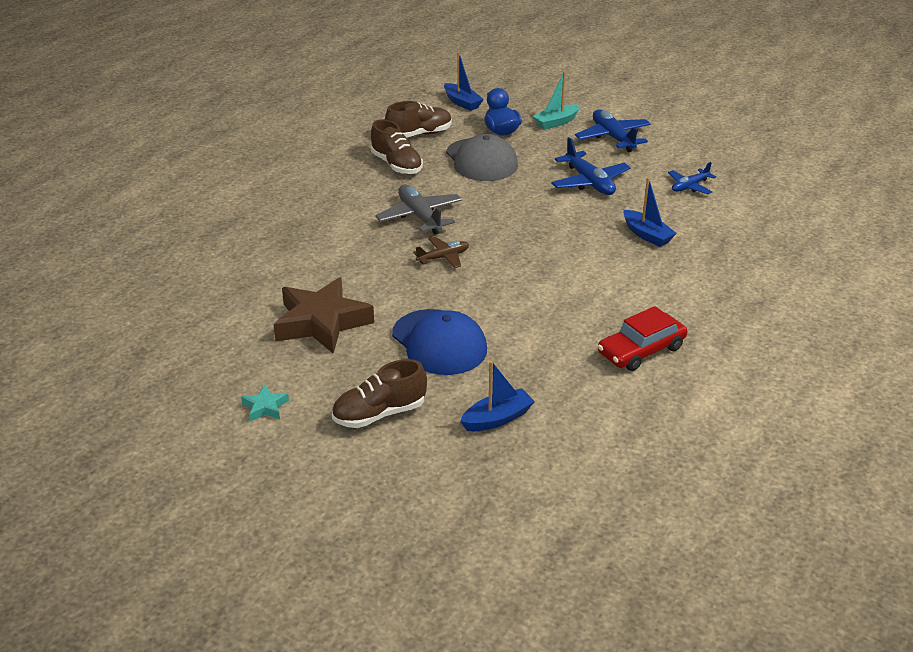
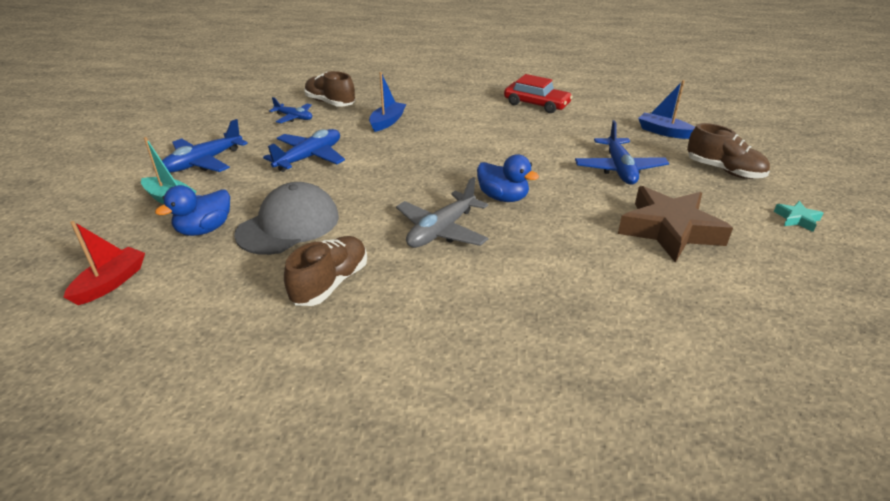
camera: 115 degrees left, 0 degrees up
brown shoe [385,101,452,137] -> brown shoe moved to [304,71,355,107]
blue cap [392,309,487,375] -> blue plane [575,120,669,185]
brown plane [413,237,469,268] -> blue duck [477,154,539,202]
blue boat [444,52,484,111] -> red boat [64,221,145,305]

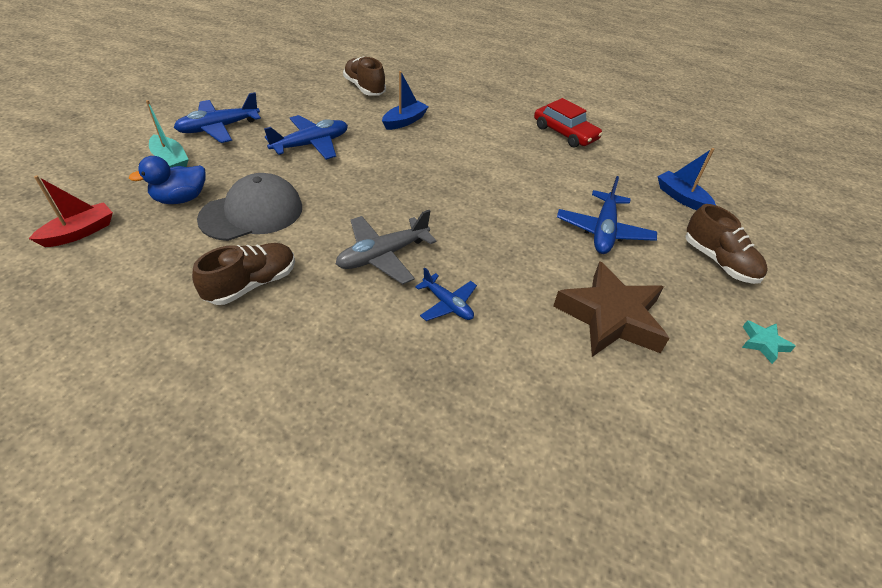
camera: 15 degrees right, 10 degrees up
blue plane [269,97,312,123] -> blue plane moved to [415,268,477,321]
blue duck [477,154,539,202] -> none

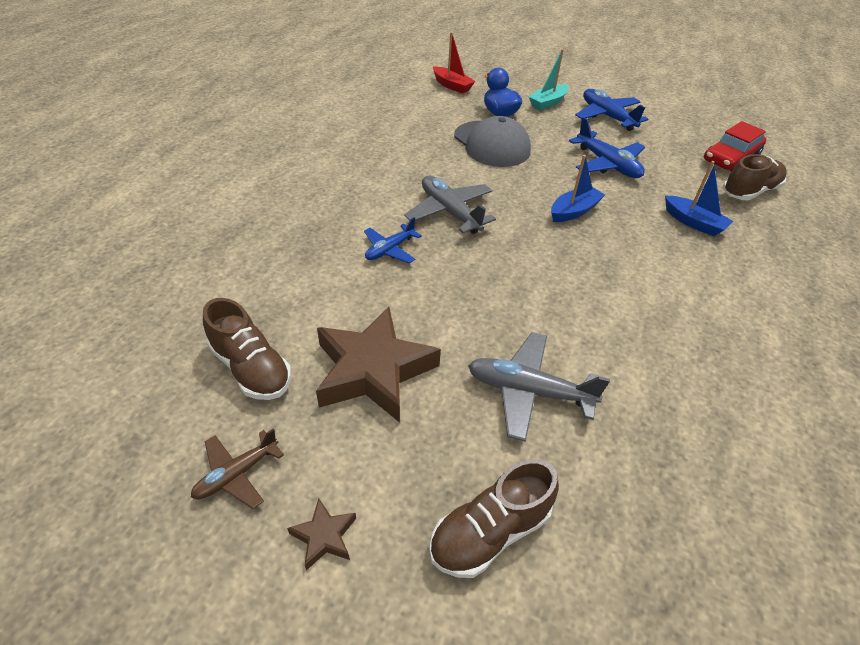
camera: 90 degrees right, 0 degrees up
brown shoe [192,243,295,305] -> brown shoe moved to [203,298,291,400]
red car [534,98,603,147] -> red car moved to [704,121,767,171]
blue plane [557,176,657,254] -> grey plane [468,332,610,442]
blue boat [657,148,716,210] -> blue boat moved to [551,155,605,222]
turquoise star [742,320,796,364] -> brown star [287,498,356,571]
none -> brown plane [191,429,284,509]

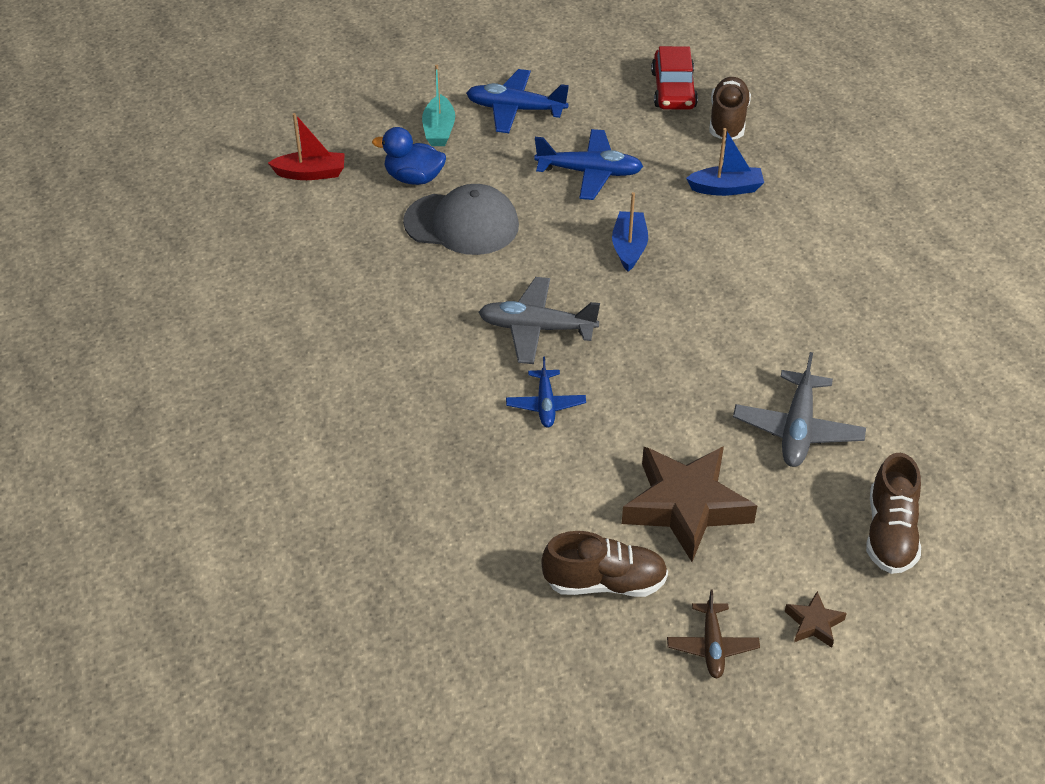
camera: 45 degrees left, 0 degrees up
grey plane [468,332,610,442] -> grey plane turned 45 degrees counterclockwise [733,352,866,467]

